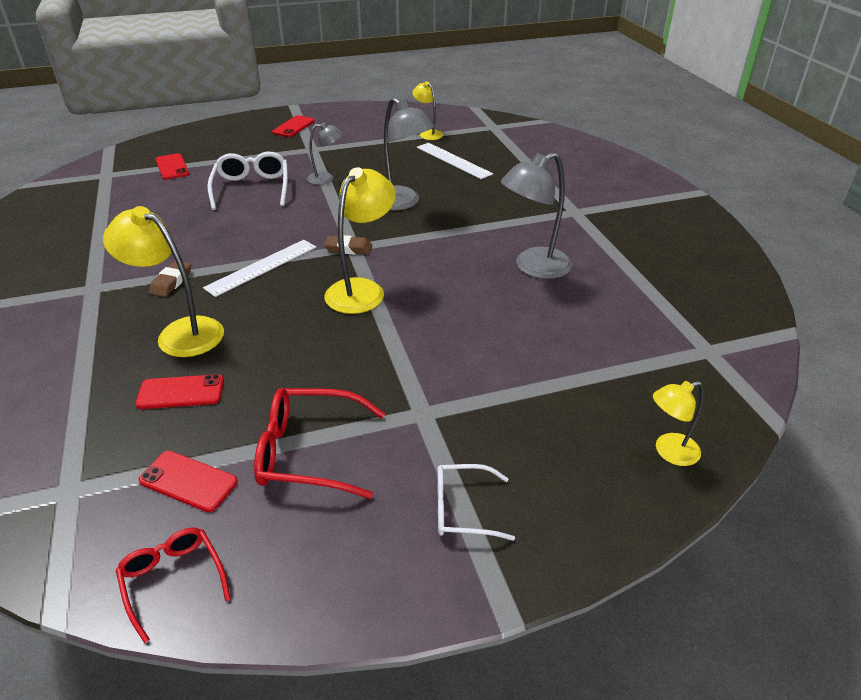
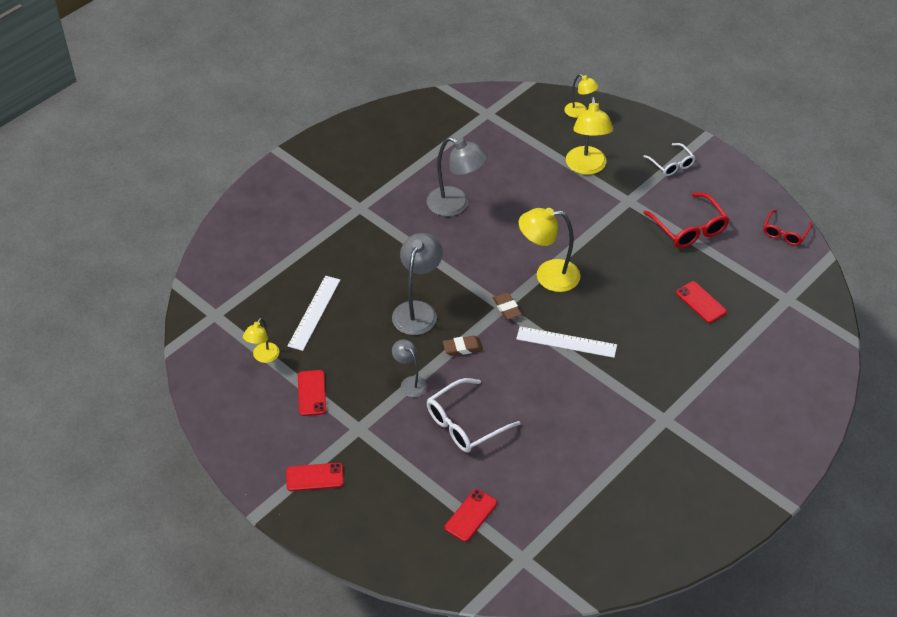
camera: 120 degrees left, 10 degrees up
yellow lamp [103,206,224,357] -> yellow lamp moved to [566,97,613,175]
red phone [138,451,238,512] -> red phone moved to [298,370,326,416]
brown eraser [149,261,191,297] -> brown eraser moved to [443,336,483,356]

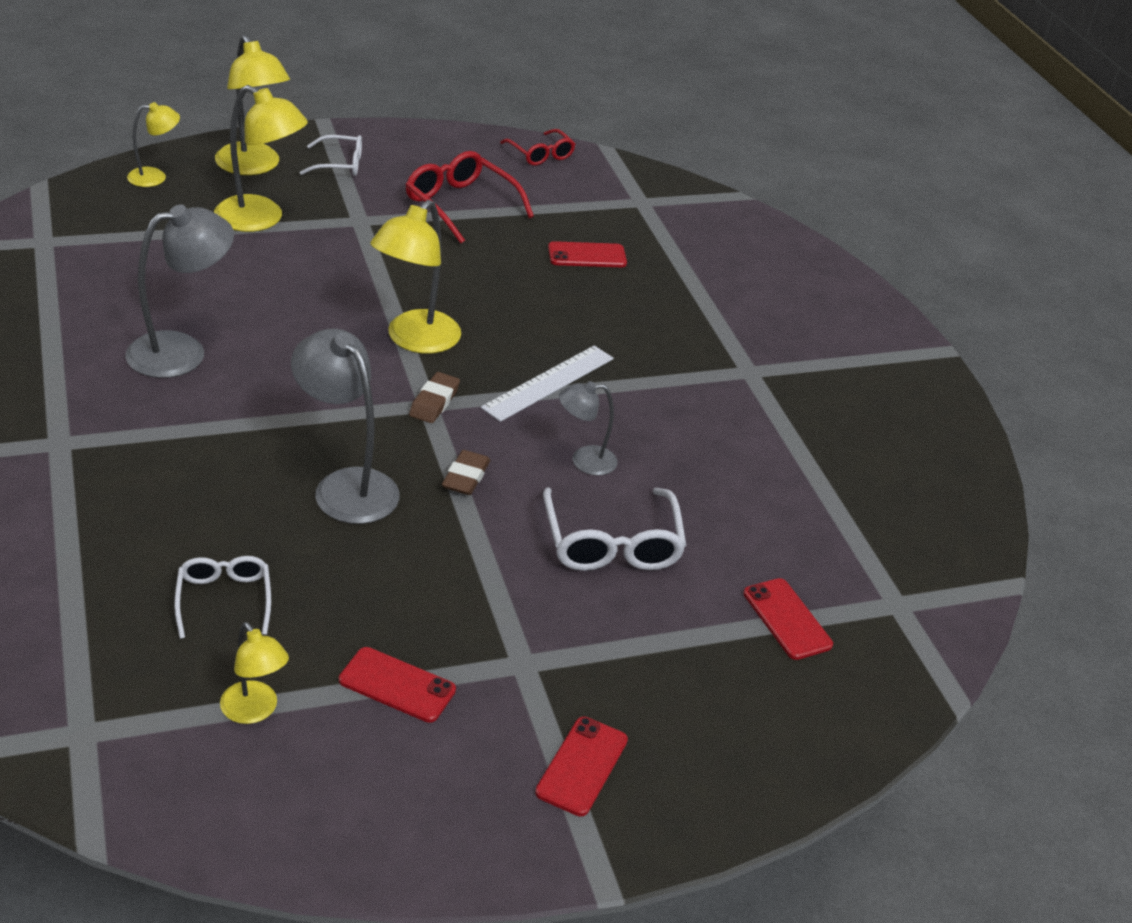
camera: 65 degrees left, 10 degrees down
white ruler [288,276,340,351] -> white glasses [174,556,271,639]
grey lamp [392,340,427,397] -> grey lamp moved to [559,381,618,476]
brown eraser [493,292,522,320] -> brown eraser turned 75 degrees counterclockwise [409,372,460,423]
red glasses [643,192,729,248] -> red glasses turned 135 degrees counterclockwise [406,151,534,244]
none -> yellow lamp [215,35,290,175]

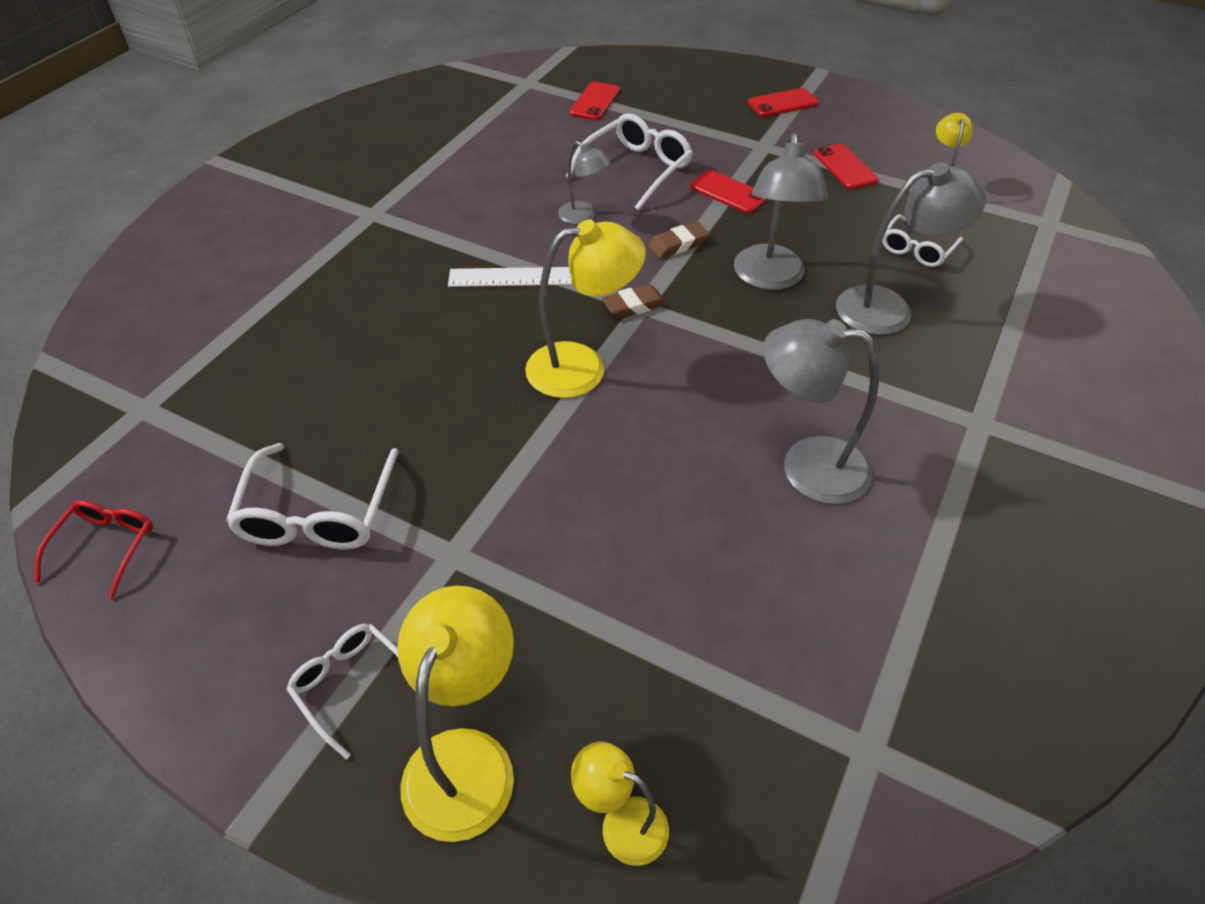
camera: 130 degrees left, 10 degrees up
yellow lamp [214,85,308,232] -> none
red glasses [406,151,534,244] -> white glasses [226,443,399,550]
red phone [548,241,627,267] -> red phone moved to [690,170,767,213]
none -> grey lamp [836,162,986,335]

